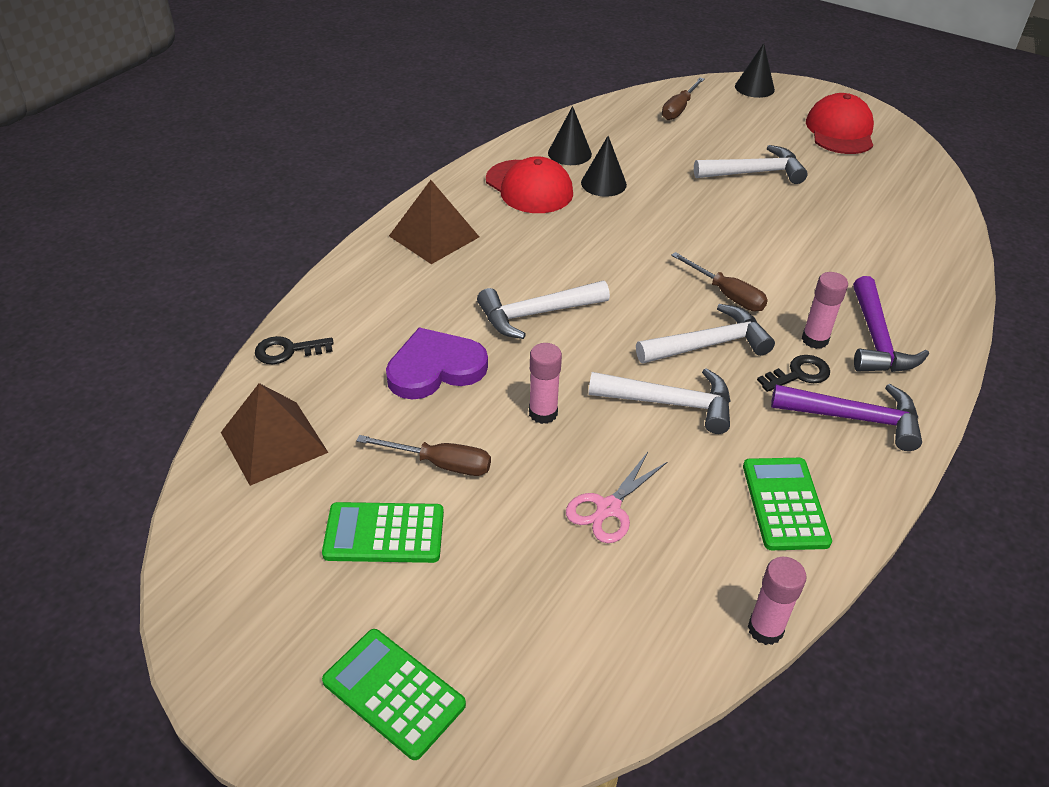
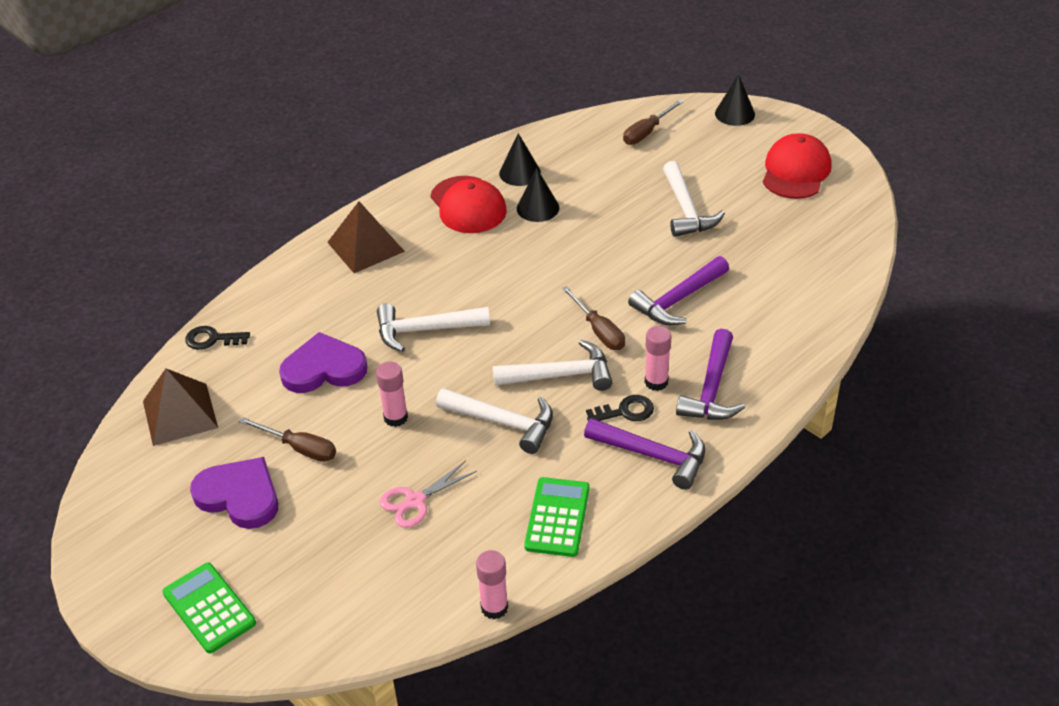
camera: 15 degrees right, 0 degrees up
green calculator [322,502,444,563] -> purple heart [190,457,278,529]
white hammer [694,145,808,184] -> white hammer turned 75 degrees clockwise [663,161,725,237]
none -> purple hammer [628,256,729,325]

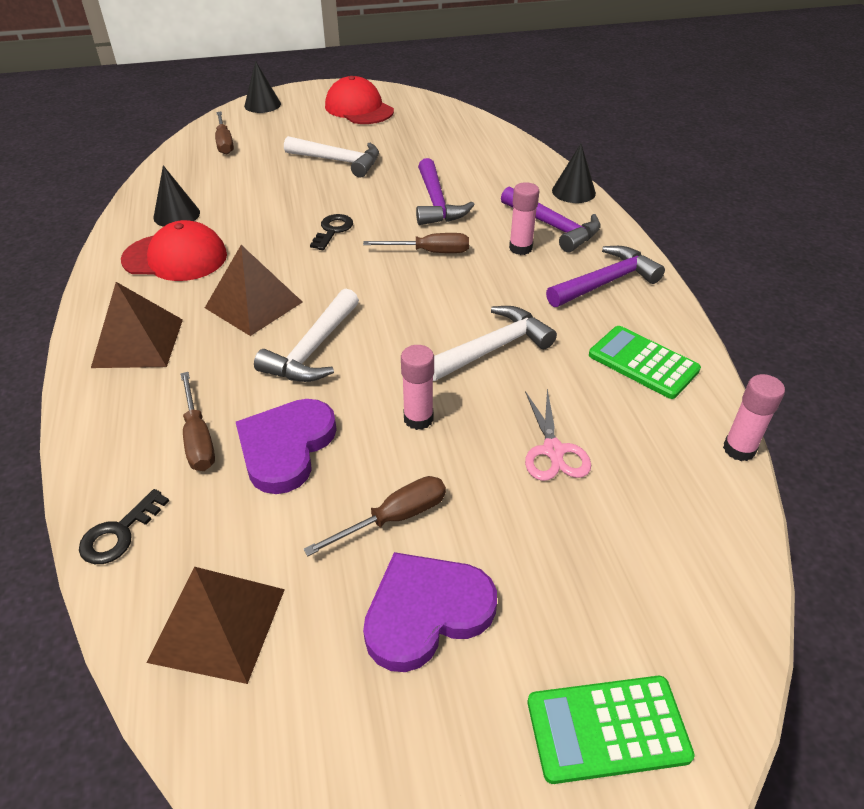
camera: 60 degrees left, 0 degrees up
white hammer [493,340,613,391] -> none
black cone [517,168,559,222] -> black cone moved to [552,144,596,203]
black key [586,395,654,421] -> black key moved to [310,214,353,250]
none -> brown screwdriver [180,372,215,471]
none -> brown pyramid [205,245,302,336]

